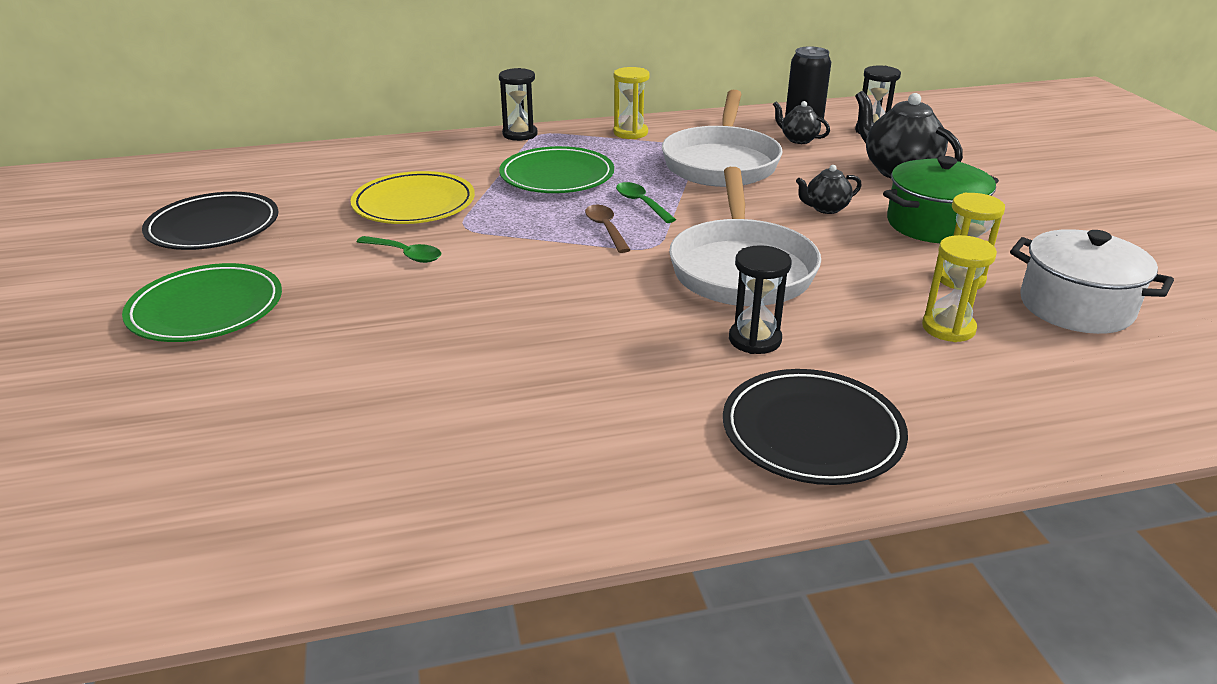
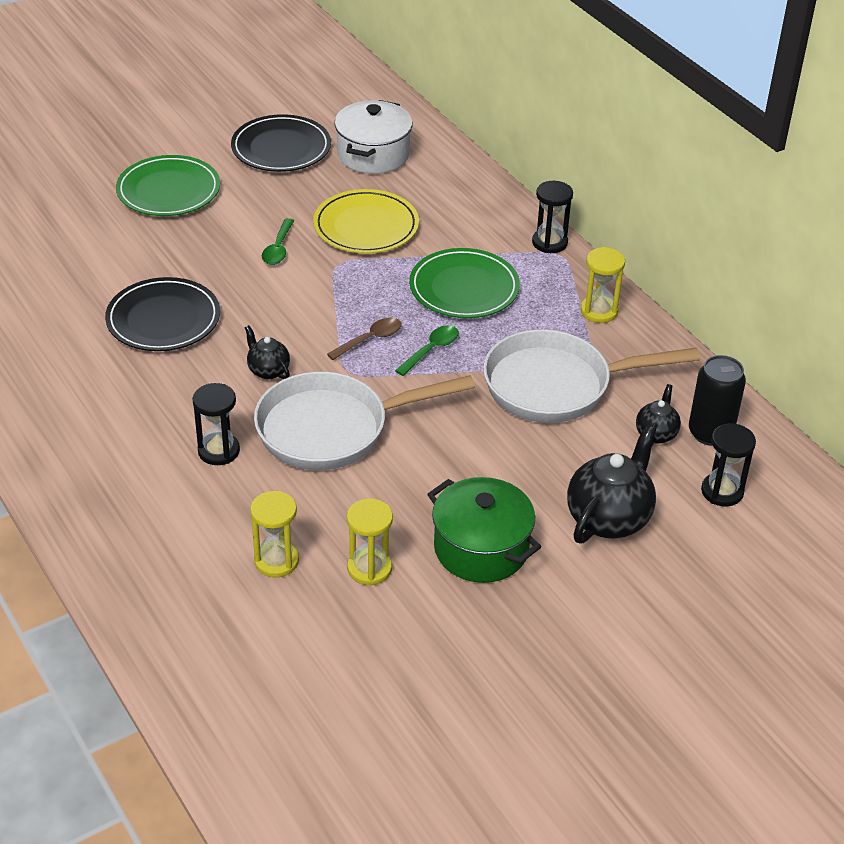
camera: 70 degrees right, 10 degrees up
black plate [723,369,908,485] -> black plate moved to [105,277,220,351]
black teapot [796,165,862,214] -> black teapot moved to [244,325,290,379]
white pot [1010,229,1174,334] -> white pot moved to [335,100,413,174]

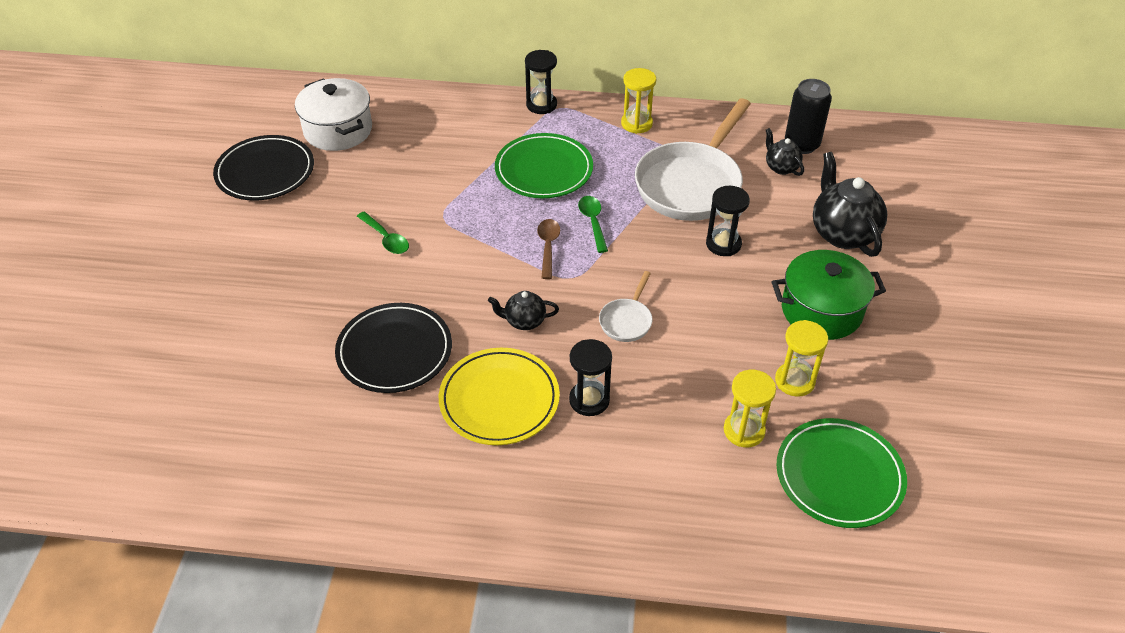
camera: 50 degrees left, 5 degrees up
green plate [116,155,220,216] -> green plate moved to [777,418,907,528]
white pan [254,372,475,470] -> white pan [599,271,653,342], size x0.44
yellow plate [313,189,419,254] -> yellow plate moved to [439,348,560,445]
black hourglass [701,424,756,506] -> black hourglass moved to [706,186,750,256]

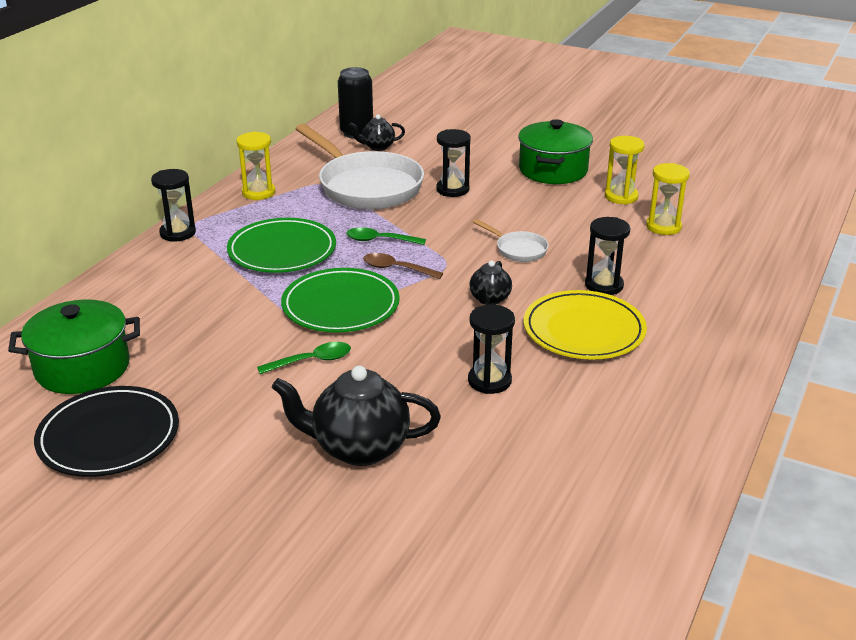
camera: 70 degrees left, 15 degrees down
white pot [295,78,372,151] -> green pot [8,299,140,394]
black plate [335,303,452,393] -> black hourglass [468,305,515,394]
green plate [777,418,907,528] -> green plate moved to [281,268,400,332]
black teapot [813,152,887,257] -> black teapot moved to [272,365,441,466]

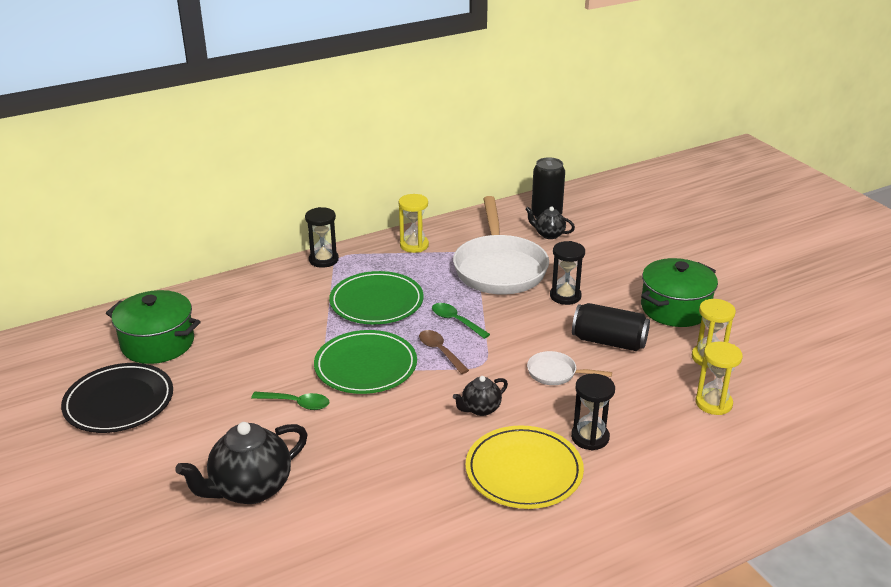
camera: 35 degrees right, 0 degrees up
black teapot [272,365,441,466] -> black teapot turned 75 degrees counterclockwise [175,422,308,504]
black hourglass [468,305,515,394] -> none
white pan [473,219,549,262] -> white pan turned 120 degrees clockwise [527,351,612,385]
none -> black can [572,303,650,351]

